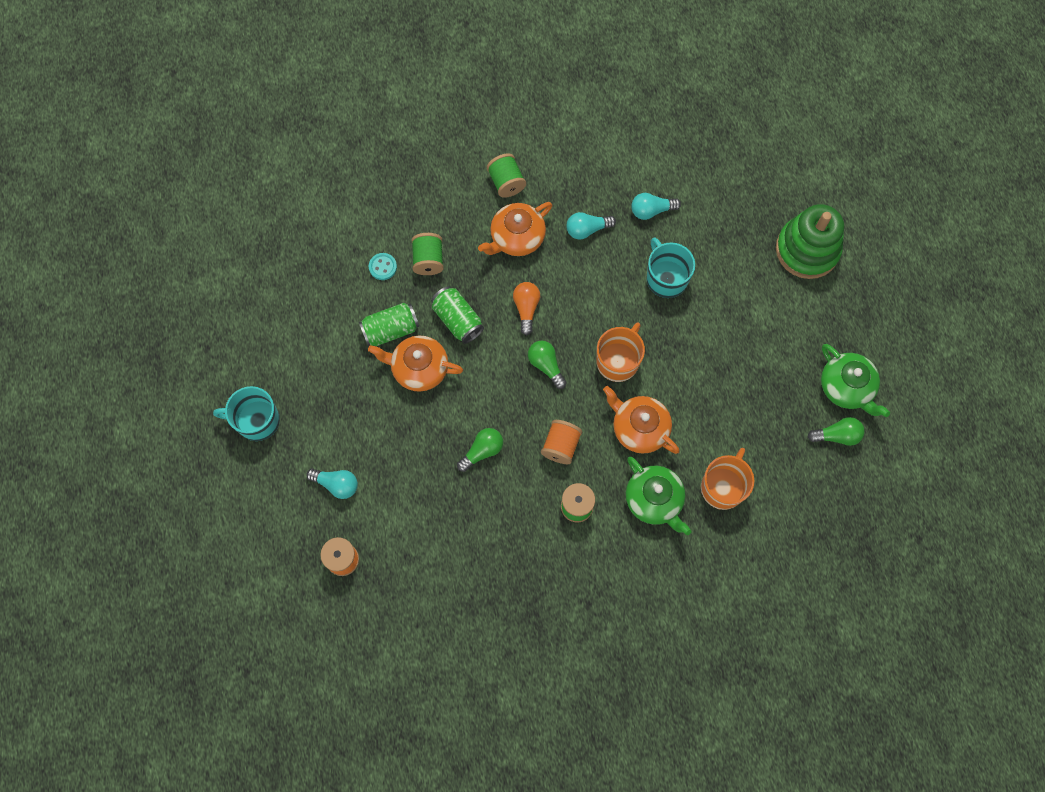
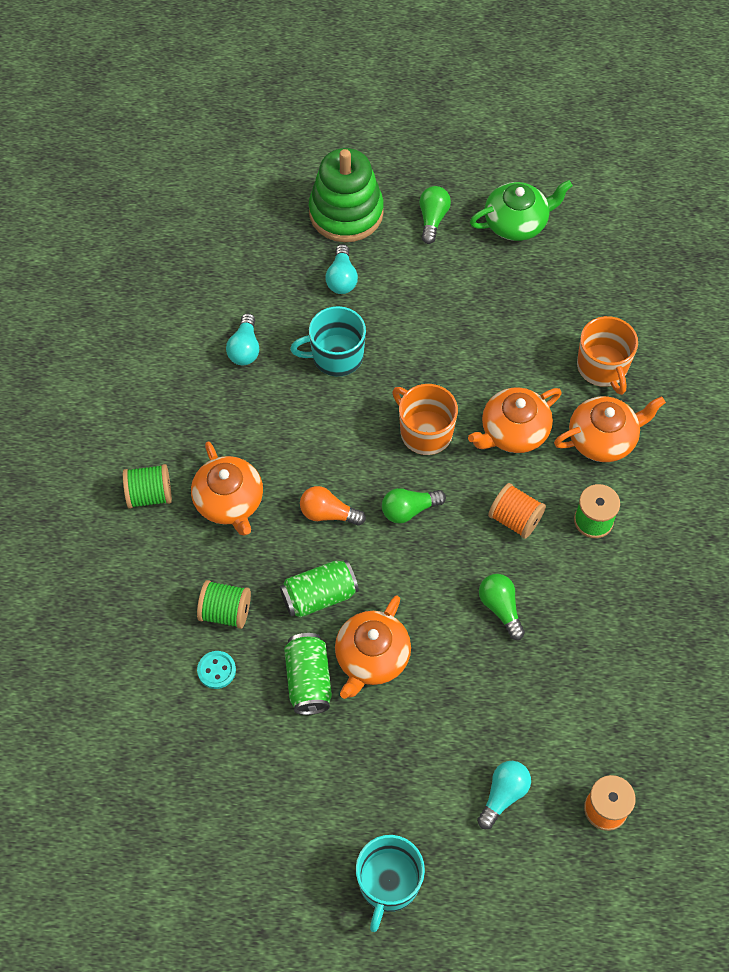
camera: 75 degrees left, 10 degrees down
turquoise light bulb [566,212,616,240] -> turquoise light bulb moved to [325,244,358,294]
green teapot [626,457,691,535] -> orange teapot [554,396,666,462]
orange mug [701,448,755,510] -> orange mug turned 150 degrees counterclockwise [577,316,638,395]
green light bulb [808,417,865,446] -> green light bulb moved to [419,186,451,244]

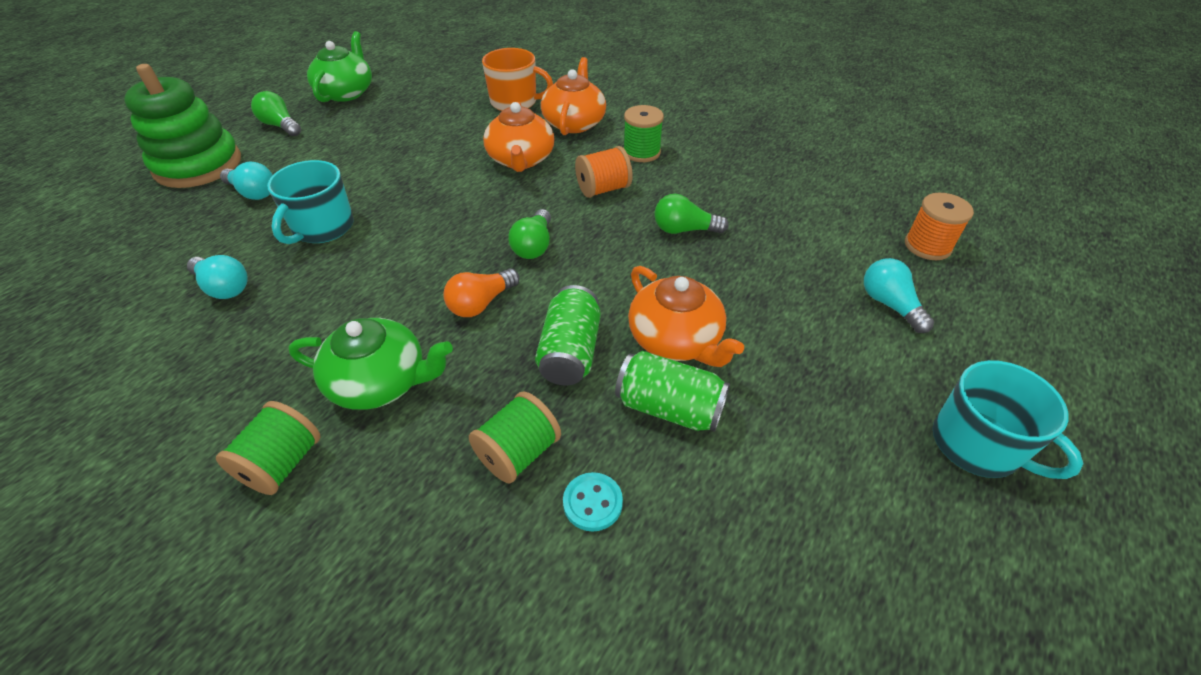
camera: 60 degrees left, 15 degrees down
orange teapot [191,441,263,536] -> green teapot [289,318,453,410]
orange mug [392,384,458,455] -> none

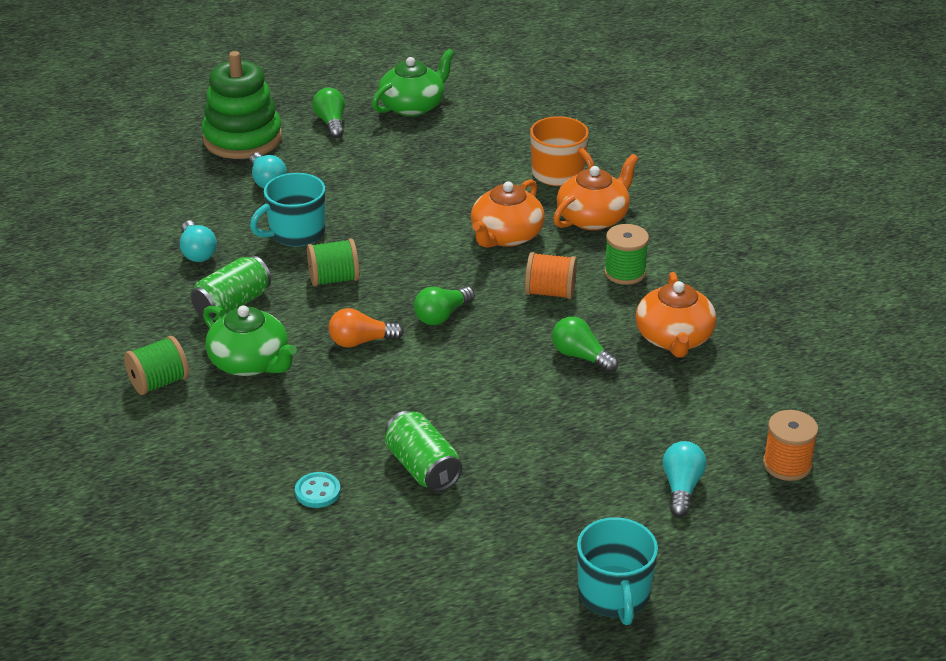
camera: 35 degrees right, 10 degrees down
green spool [469,391,561,484] -> green spool moved to [307,239,360,287]
green can [535,285,601,385] -> green can moved to [190,255,271,320]
orange teapot [628,266,744,367] -> orange teapot moved to [636,272,716,357]

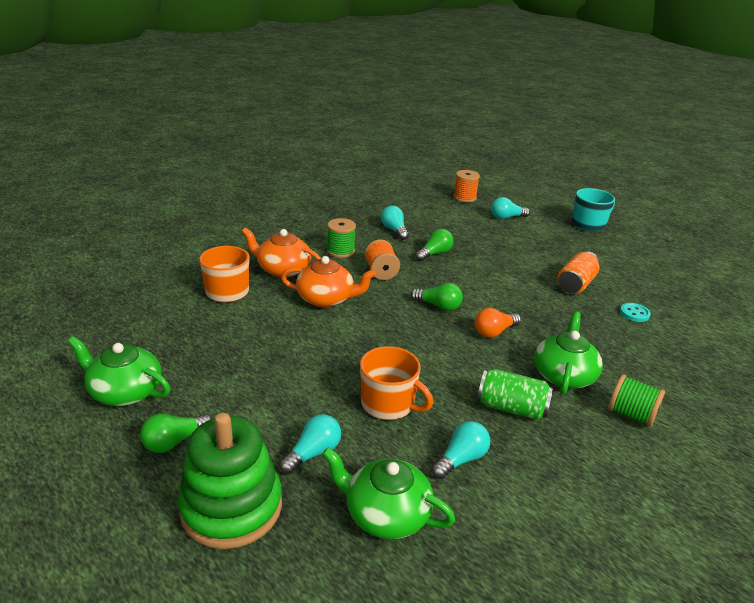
camera: 115 degrees left, 5 degrees down
turquoise mug [250,173,325,247] -> orange mug [360,346,433,420]
green spool [307,239,360,287] -> none
orange light bulb [329,308,404,348] -> orange light bulb turned 90 degrees clockwise [475,308,521,338]
green can [385,411,462,492] -> orange can [557,251,600,294]
green light bulb [552,317,618,373] -> green light bulb turned 150 degrees counterclockwise [415,229,454,261]
orange teapot [636,272,716,357] -> turquoise light bulb [381,206,409,240]
none -> green teapot [322,447,455,539]

